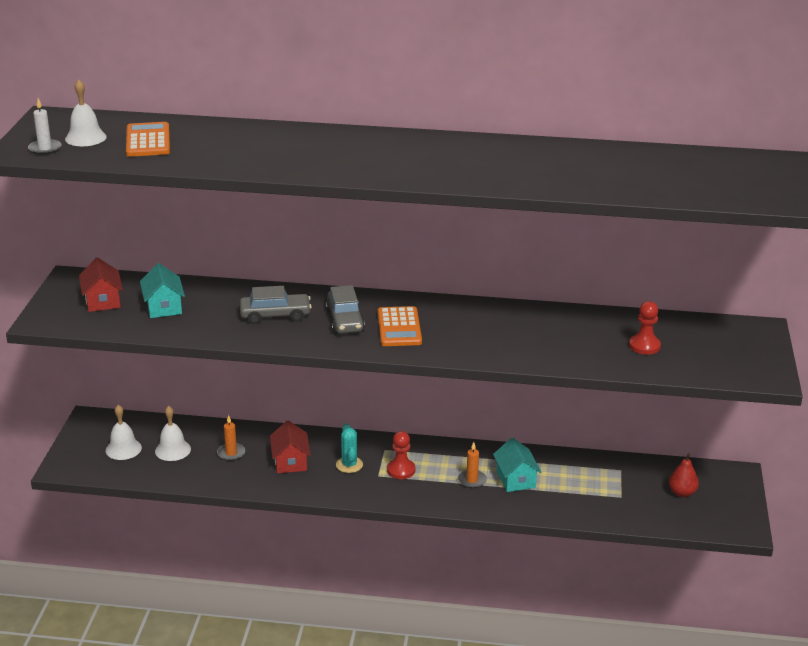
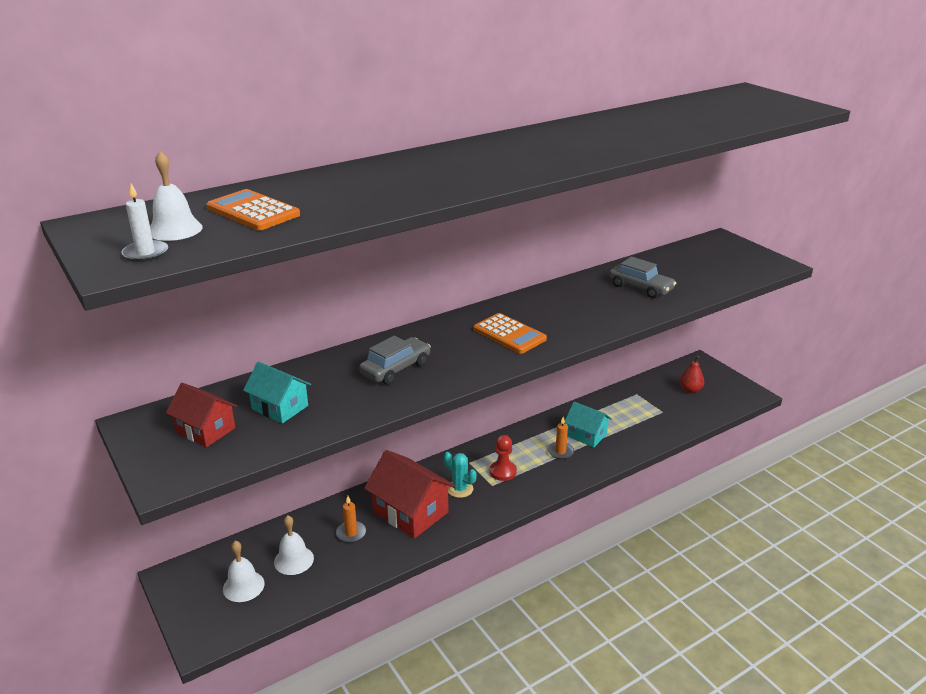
camera: 40 degrees left, 0 degrees up
red house [270,420,311,473] -> red house [364,450,455,539], size x1.63
grey car [326,285,365,334] -> grey car moved to [609,257,676,298]
red pawn [629,301,661,355] -> none

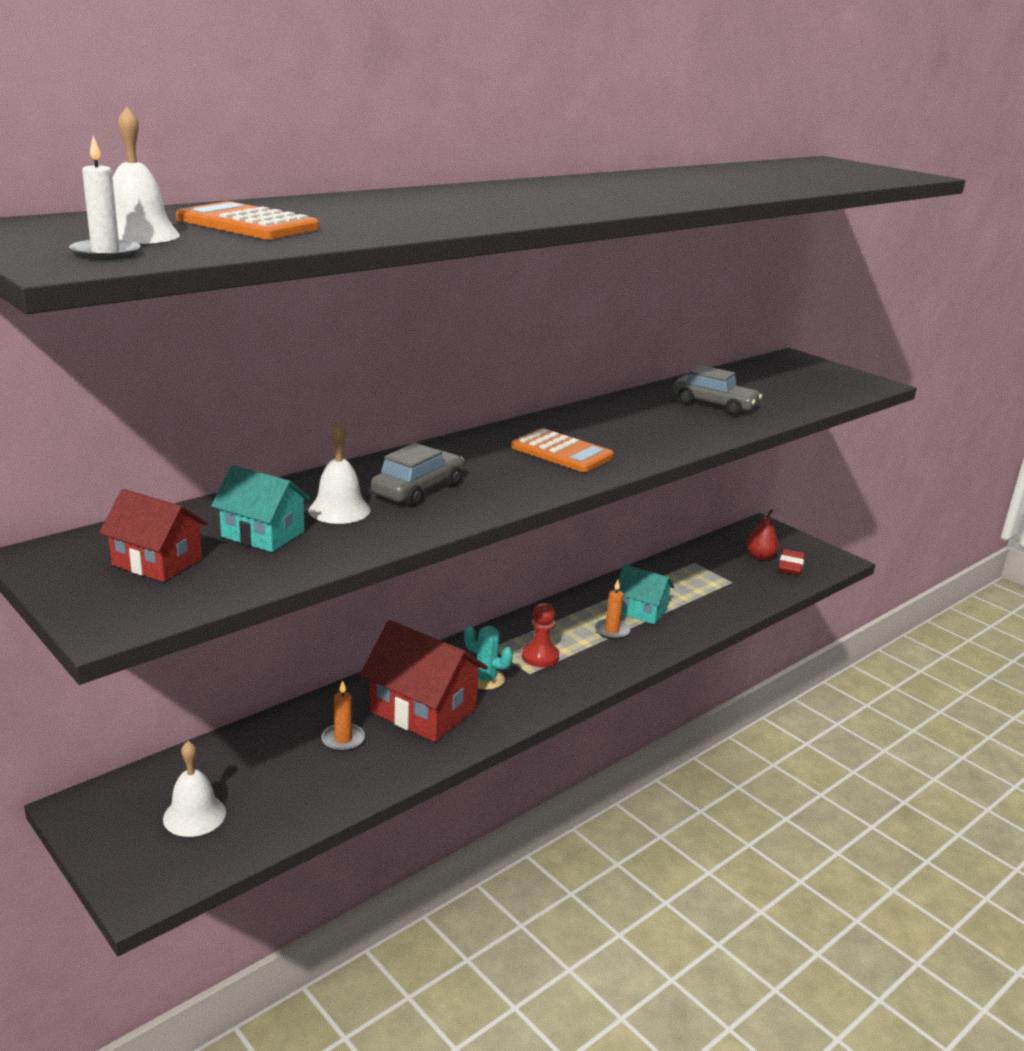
camera: 10 degrees left, 5 degrees down
white bell [274,515,314,575] -> white bell moved to [309,423,371,524]
none -> red eraser [778,549,805,576]

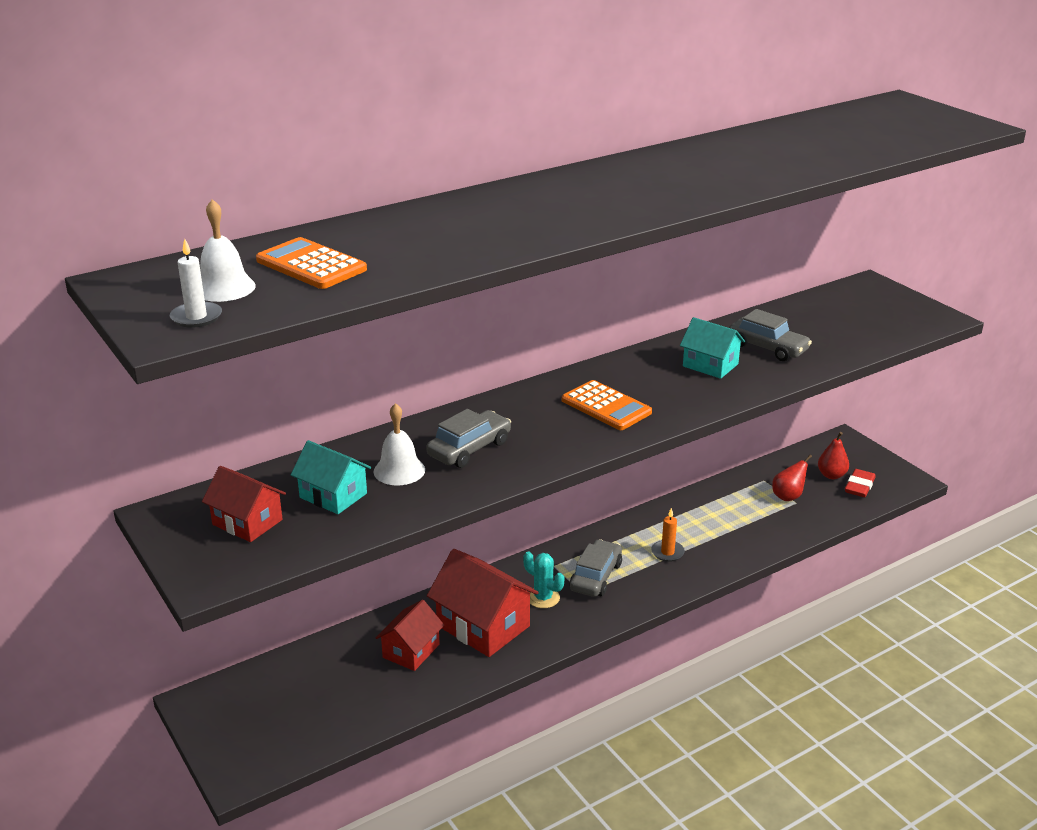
camera: 10 degrees right, 5 degrees up
white bell [163,741,226,837] -> none
orange candle [321,680,365,752] -> red house [376,600,444,671]
red pawn [522,603,559,667] -> grey car [570,539,622,597]
turquoise house [614,565,674,625] -> turquoise house moved to [680,317,745,379]
none -> red pear [772,455,812,501]

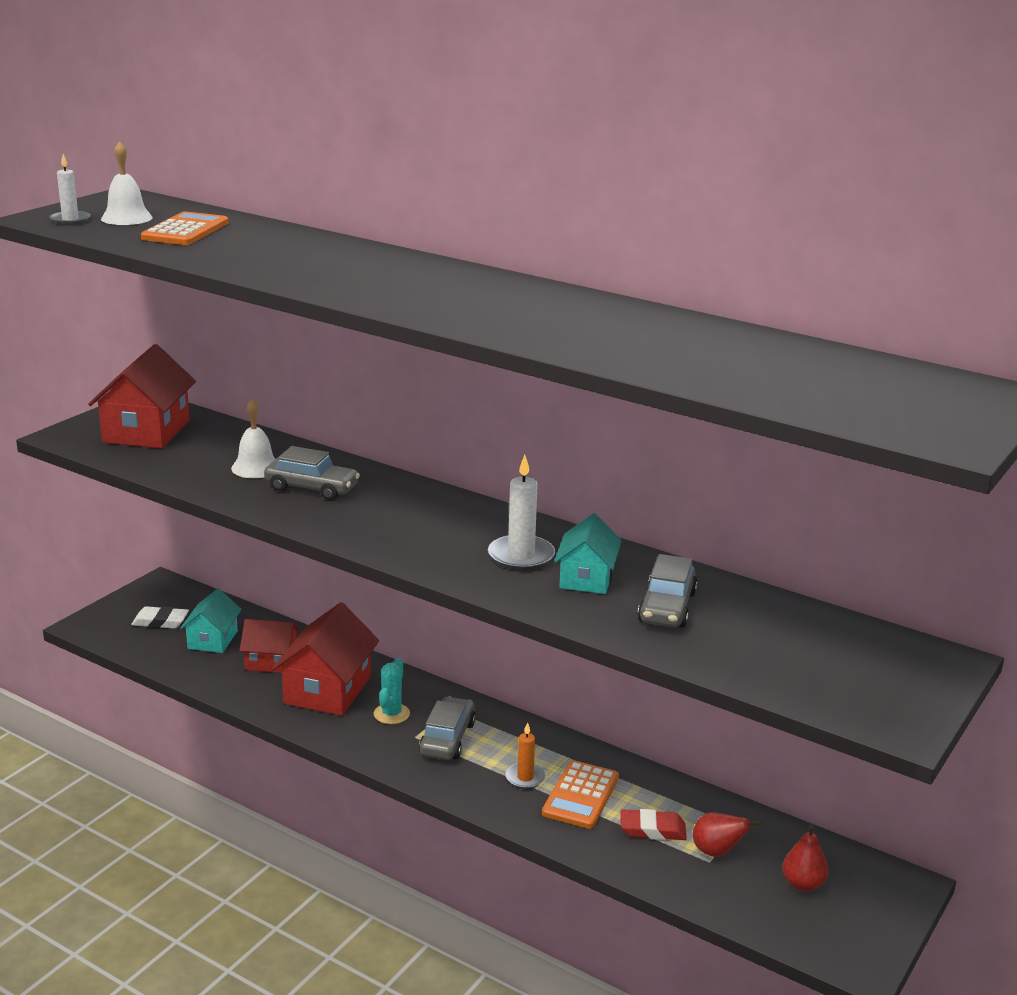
camera: 65 degrees right, 5 degrees down
red house [202,466,286,542] -> red house [88,344,196,448], size x1.63
turquoise house [291,440,371,514] -> turquoise house moved to [180,588,242,653]
orange calculator [562,380,652,430] -> orange calculator moved to [542,760,619,829]
grey car [570,539,622,597] -> grey car turned 75 degrees counterclockwise [419,696,476,760]
red eraser [845,469,876,497] -> red eraser moved to [620,809,687,840]
none -> white eraser [131,606,189,629]
none -> white candle [488,455,555,571]

